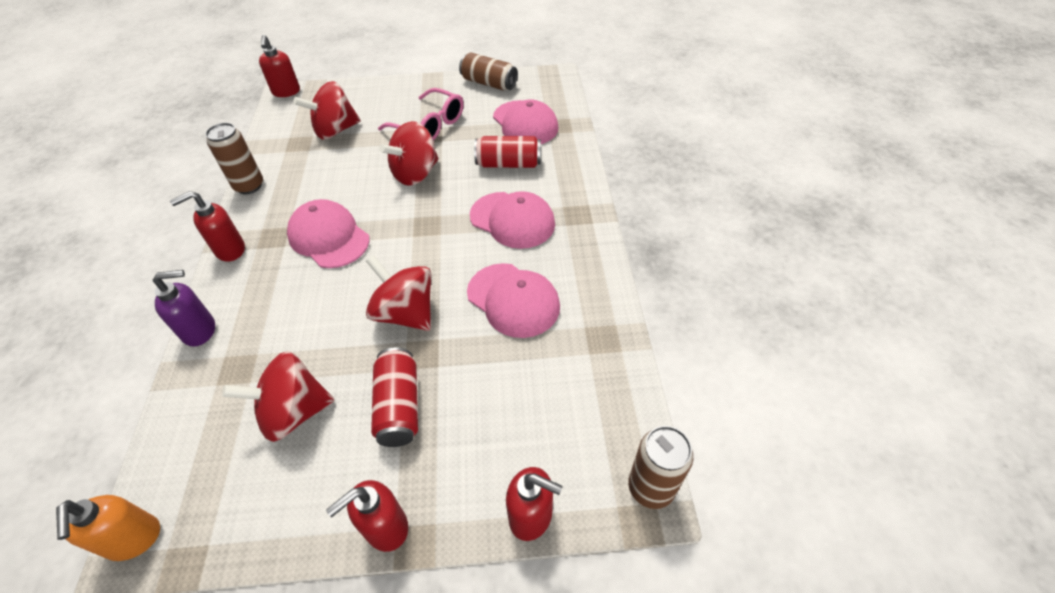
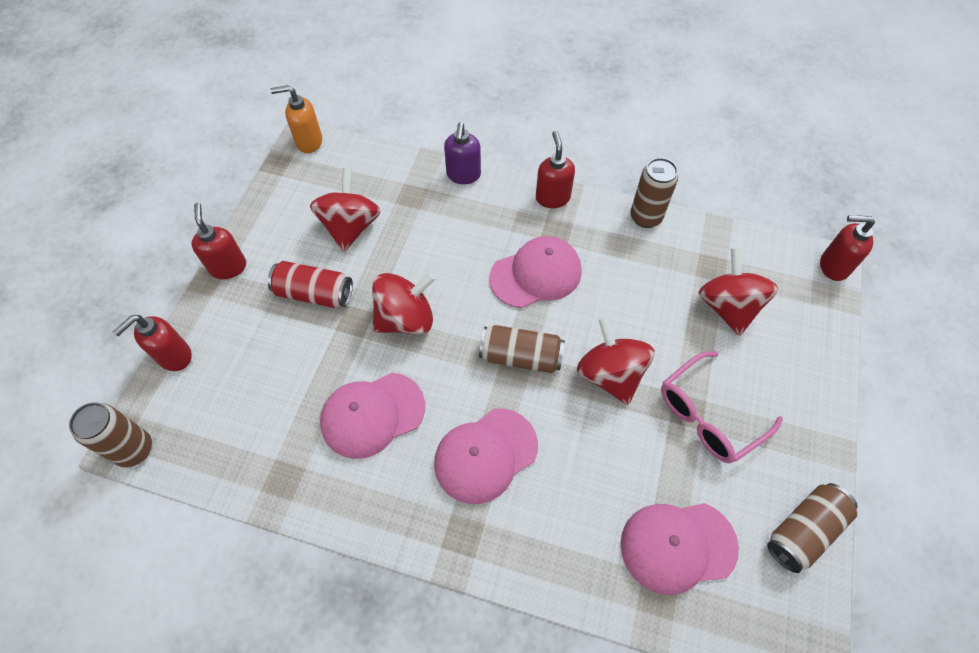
camera: 110 degrees right, 10 degrees up
red can [474,136,541,168] -> none
none -> brown can [479,325,565,373]

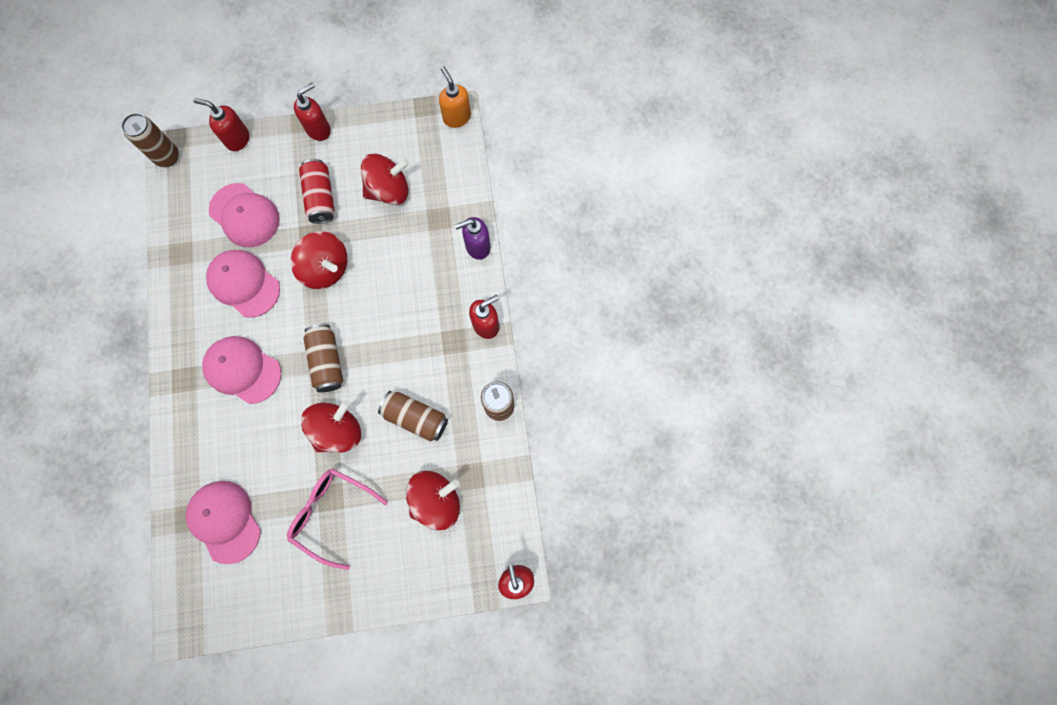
camera: 65 degrees right, 15 degrees up
pink cap [489,236,582,308] -> pink cap moved to [209,183,280,248]
brown can [767,483,858,573] -> brown can moved to [378,391,448,442]

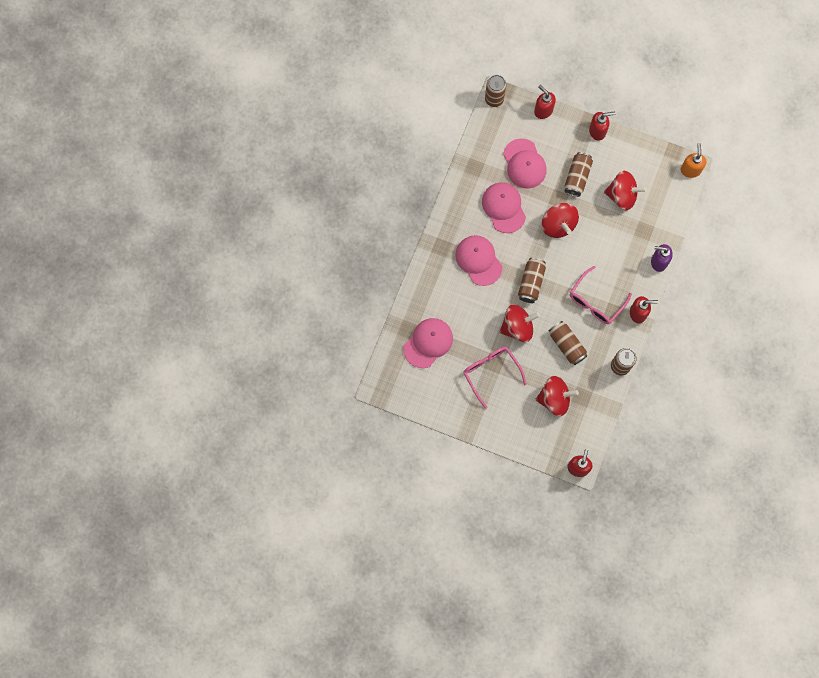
camera: 30 degrees right, 0 degrees up
pink cap [186,481,261,564] -> pink cap turned 45 degrees clockwise [403,318,453,368]
red can [299,159,335,224] -> brown can [565,152,593,197]
none -> pink glasses [570,266,632,324]

